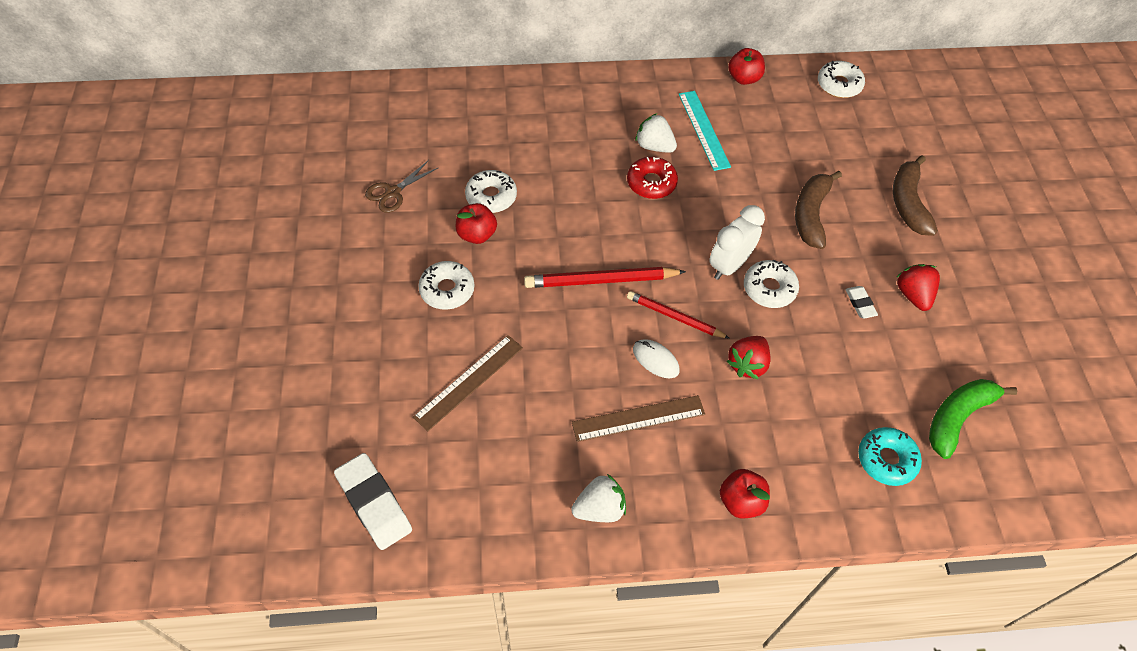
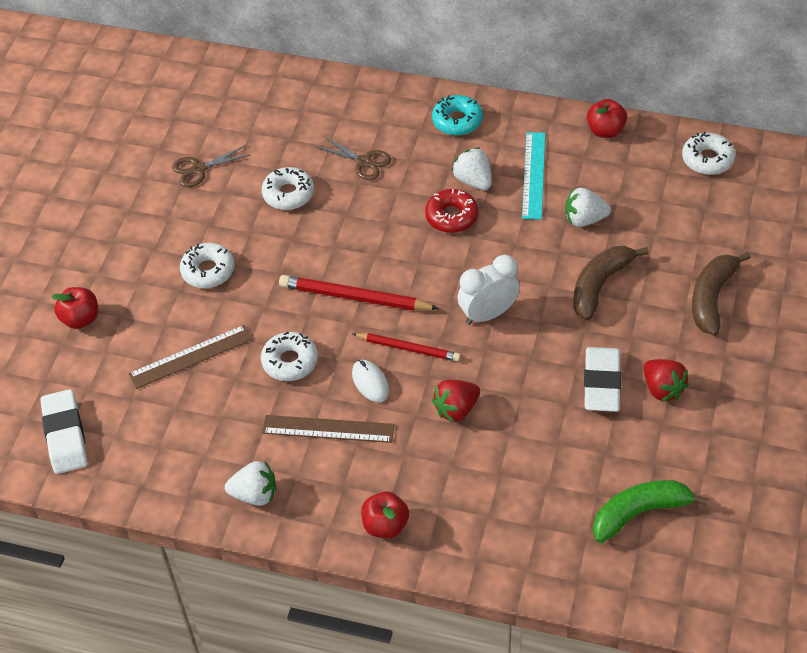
camera: 25 degrees right, 5 degrees down
red apple [455,203,497,244] -> red apple moved to [51,287,98,329]
red pencil [627,291,730,339] -> red pencil turned 150 degrees clockwise [353,333,461,362]
white donut [744,260,799,308] -> white donut moved to [261,332,318,381]
white eraser [846,286,878,319] -> white eraser [584,347,621,412], size x1.98
turquoise donut [858,427,922,486] -> turquoise donut moved to [432,95,483,135]
red strawberry [897,264,940,311] -> red strawberry turned 135 degrees clockwise [643,359,689,402]
none -> brown scissors [315,136,391,180]
none -> white strawberry [565,188,611,227]

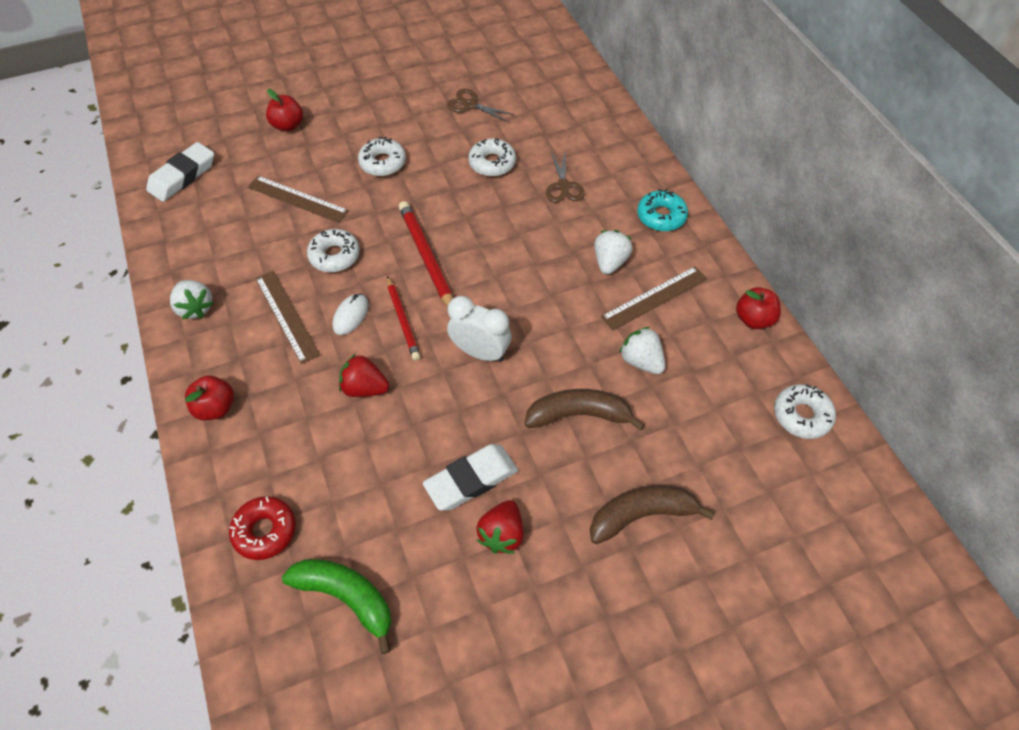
camera: 50 degrees right, 5 degrees up
red donut [425,189,479,233] -> red donut moved to [229,496,296,560]
turquoise ruler [522,132,545,220] -> brown ruler [601,266,707,331]

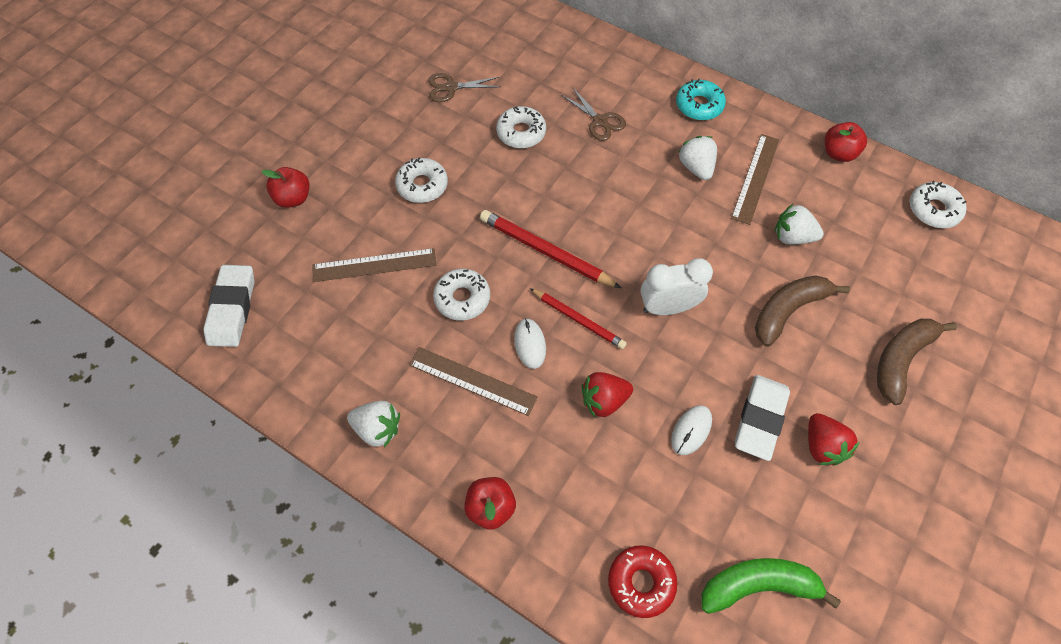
camera: 35 degrees left, 5 degrees up
none -> white mouse [671,405,712,455]

